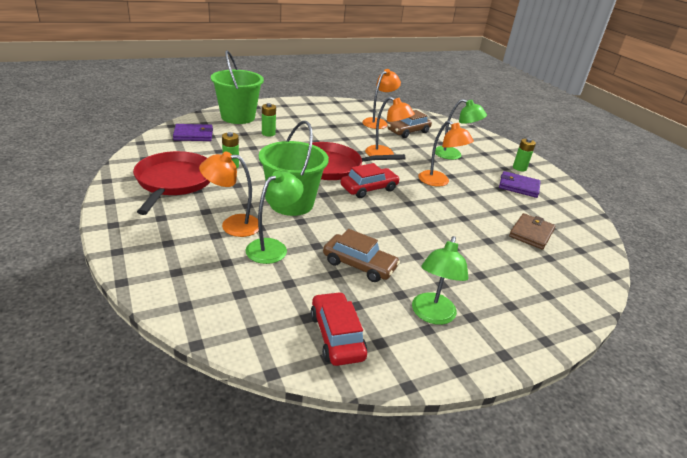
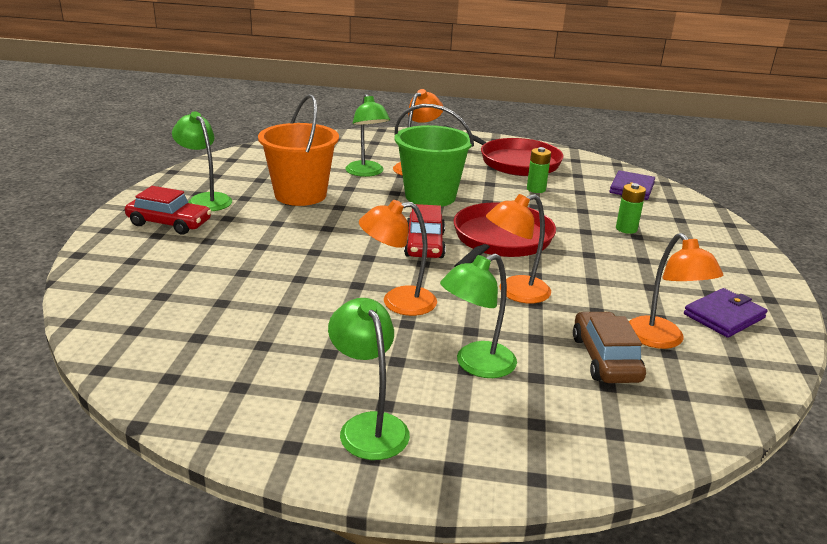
camera: 125 degrees right, 5 degrees down
green bucket [211,50,264,124] -> none
red car [310,292,367,366] -> red car moved to [125,186,212,234]
brown car [323,229,400,282] -> orange bucket [258,94,339,206]
purple wallet [499,171,541,198] -> purple wallet moved to [684,288,768,338]
brown wallet [509,213,556,250] -> none
green battery [513,138,536,171] -> green lamp [328,298,410,460]

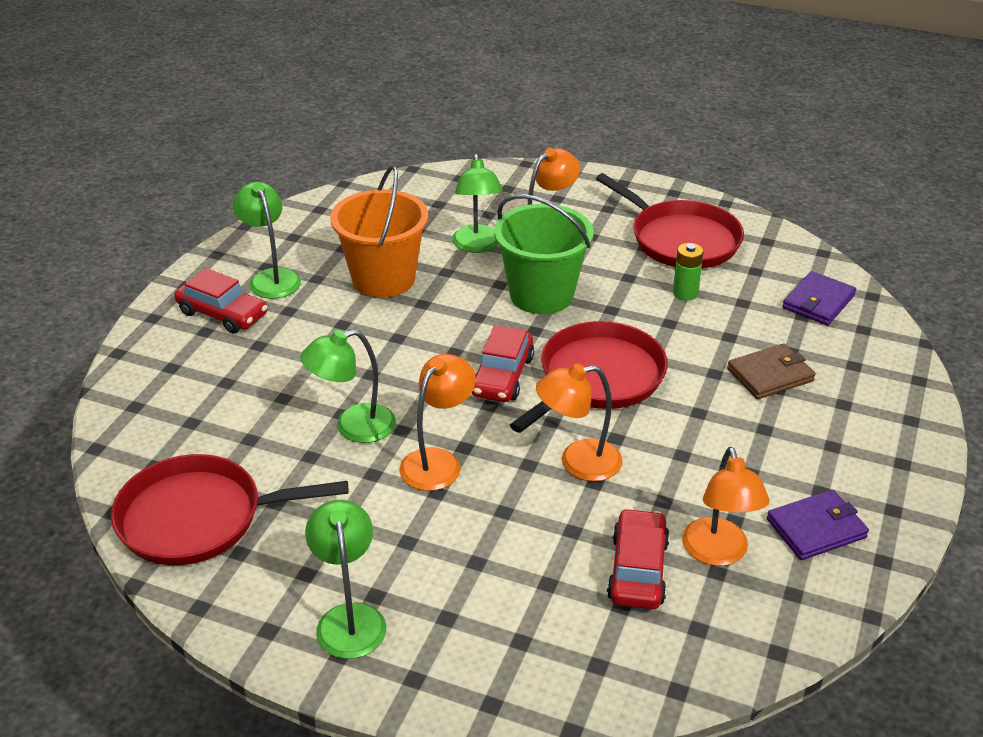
camera: 15 degrees right, 10 degrees up
orange lamp [359,200,437,316] -> orange lamp turned 120 degrees clockwise [400,354,476,491]
green lamp [440,253,517,378] -> green lamp moved to [300,330,396,443]
brown car [573,311,646,383] -> red car [607,508,670,609]
green battery [616,183,646,234] -> brown wallet [727,343,816,399]
none -> red pan [111,454,348,565]

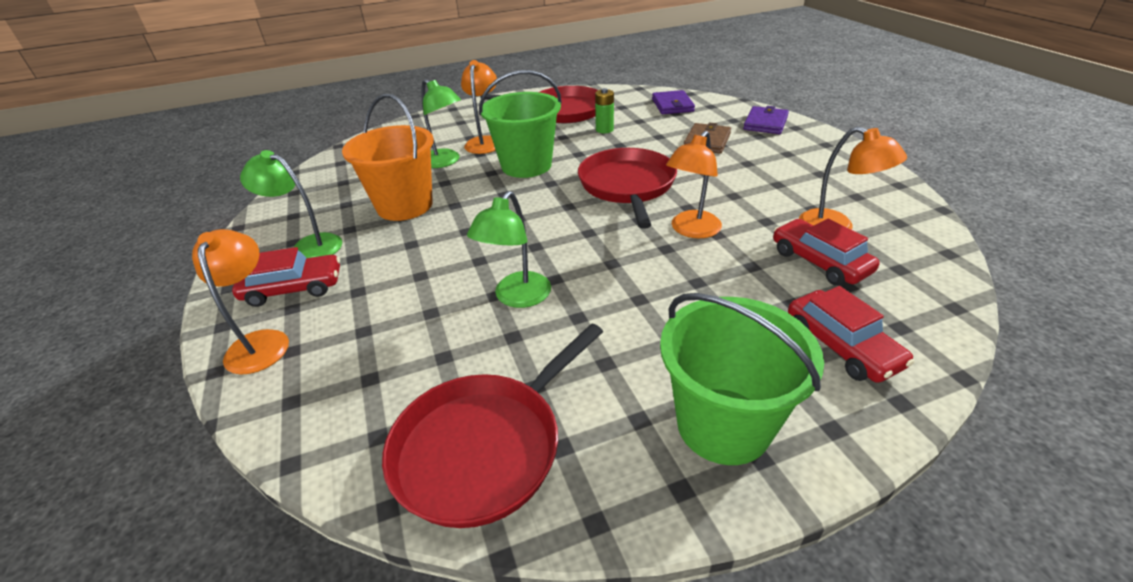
camera: 40 degrees left, 0 degrees up
green lamp [305,500,386,659] -> green bucket [660,293,824,465]
orange lamp [400,354,476,491] -> orange lamp moved to [192,229,289,375]
red car [472,325,534,402] -> red car moved to [788,286,914,383]
purple wallet [767,490,869,560] -> purple wallet moved to [743,106,789,134]

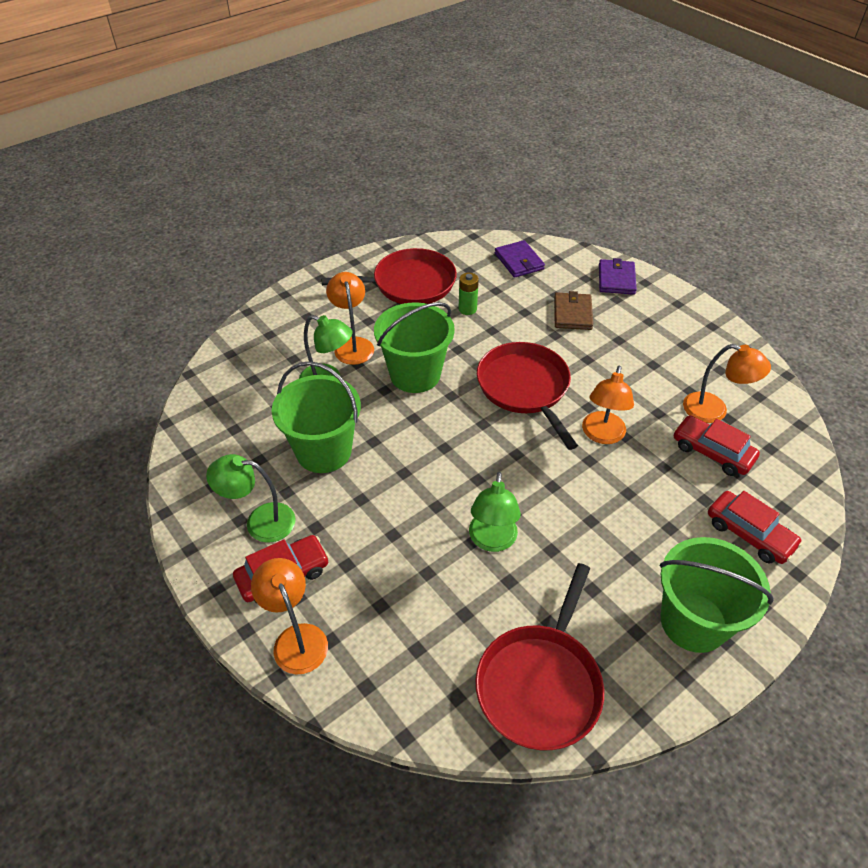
camera: 20 degrees left, 10 degrees up
orange bucket [342,94,434,221] -> green bucket [272,361,361,473]

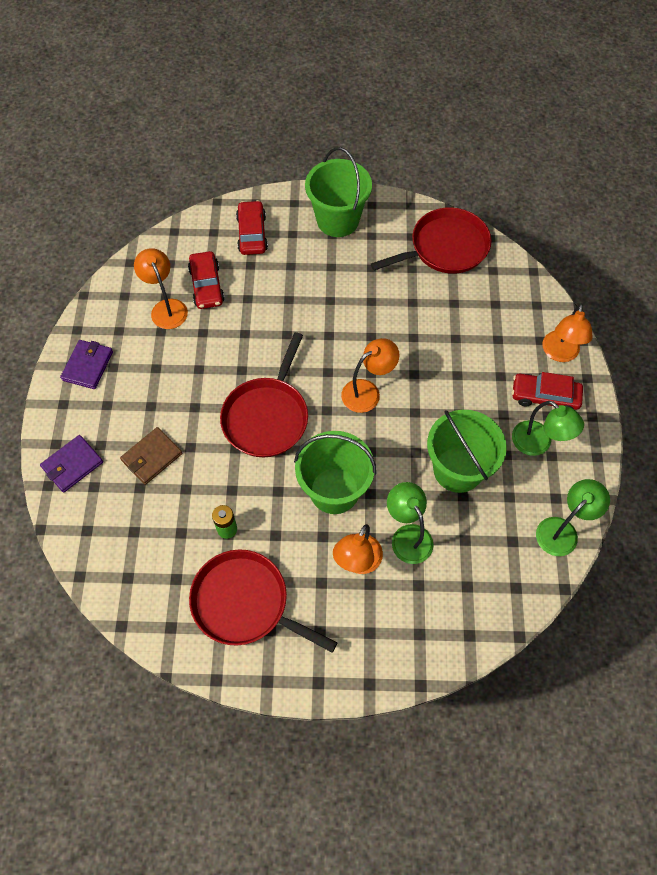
camera: 140 degrees left, 15 degrees up
green lamp [469,472,521,552] -> green lamp moved to [536,479,610,556]
purple wallet [495,240,545,278] -> purple wallet moved to [60,340,113,389]
orange lamp [582,366,634,444] -> orange lamp moved to [341,338,399,413]

